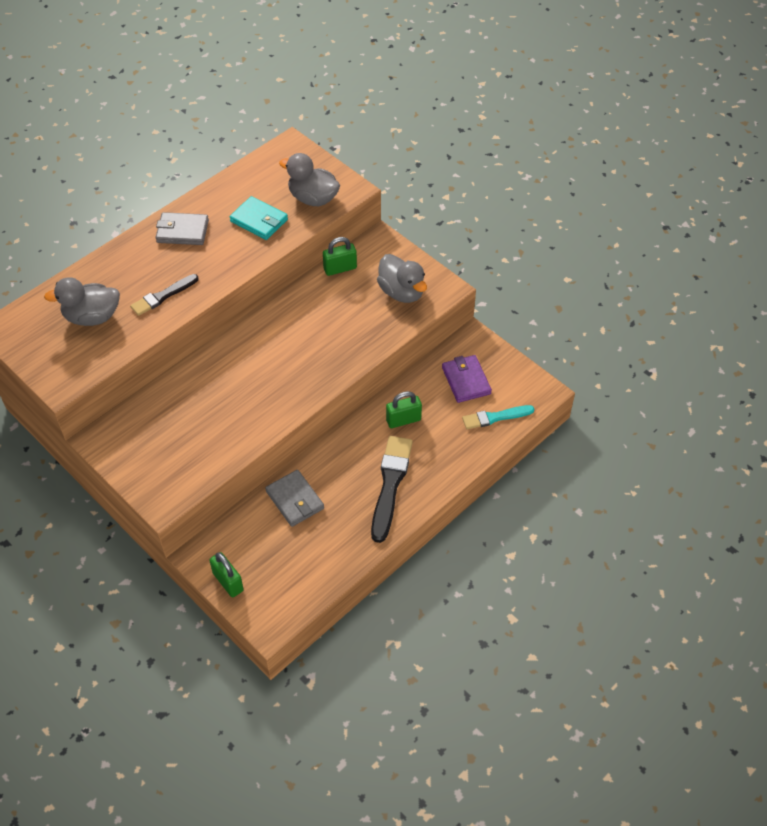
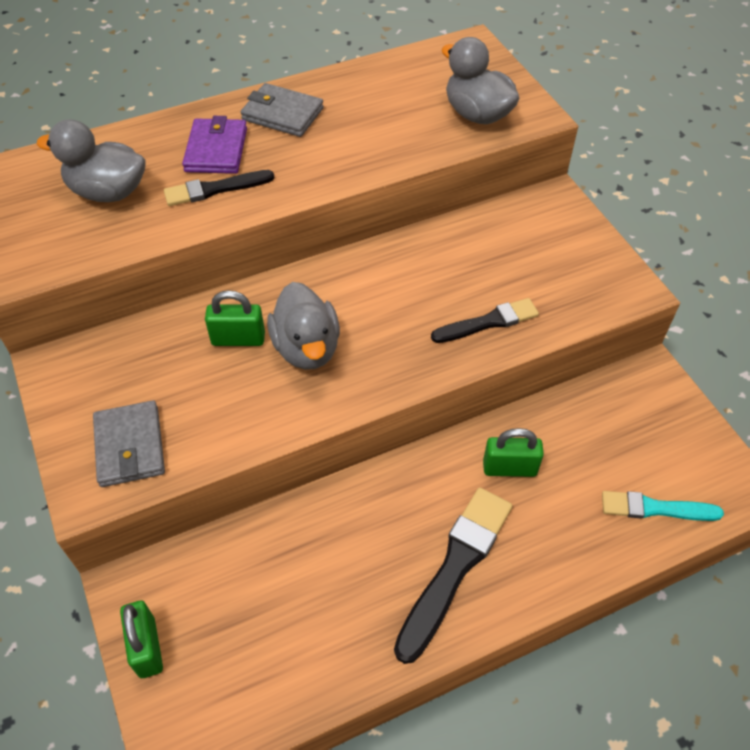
camera: 20 degrees right, 0 degrees up
turquoise wallet [230,196,288,240] -> none
grey wallet [265,470,324,527] -> grey wallet moved to [93,400,165,487]
green padlock [323,237,357,276] -> green padlock moved to [205,290,265,346]
grey duck [377,254,427,303] -> grey duck moved to [267,282,340,370]
purple wallet [442,355,492,403] -> purple wallet moved to [182,116,247,174]
none -> black brush [431,298,539,343]

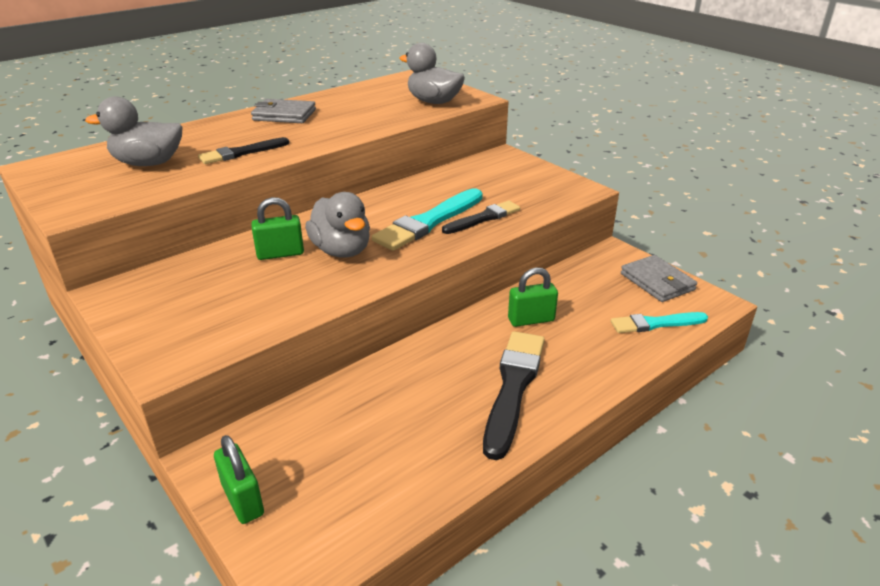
camera: 15 degrees left, 20 degrees down
grey wallet [93,400,165,487] -> grey wallet moved to [621,255,697,302]
purple wallet [182,116,247,174] -> none
none -> turquoise brush [372,188,483,251]

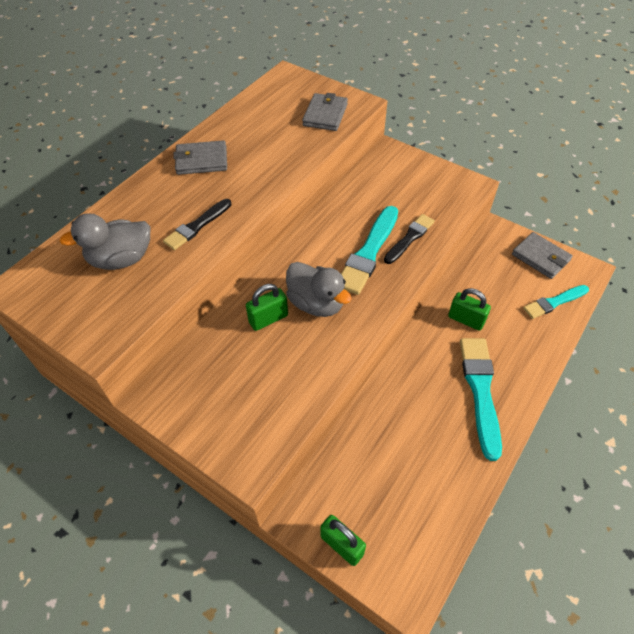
camera: 15 degrees left, 20 degrees up
grey duck [399,43,465,104] -> grey wallet [302,93,348,131]
black brush [483,331,545,460] -> turquoise brush [460,338,502,461]
green padlock [508,268,558,327] -> green padlock turned 60 degrees clockwise [448,288,491,331]

